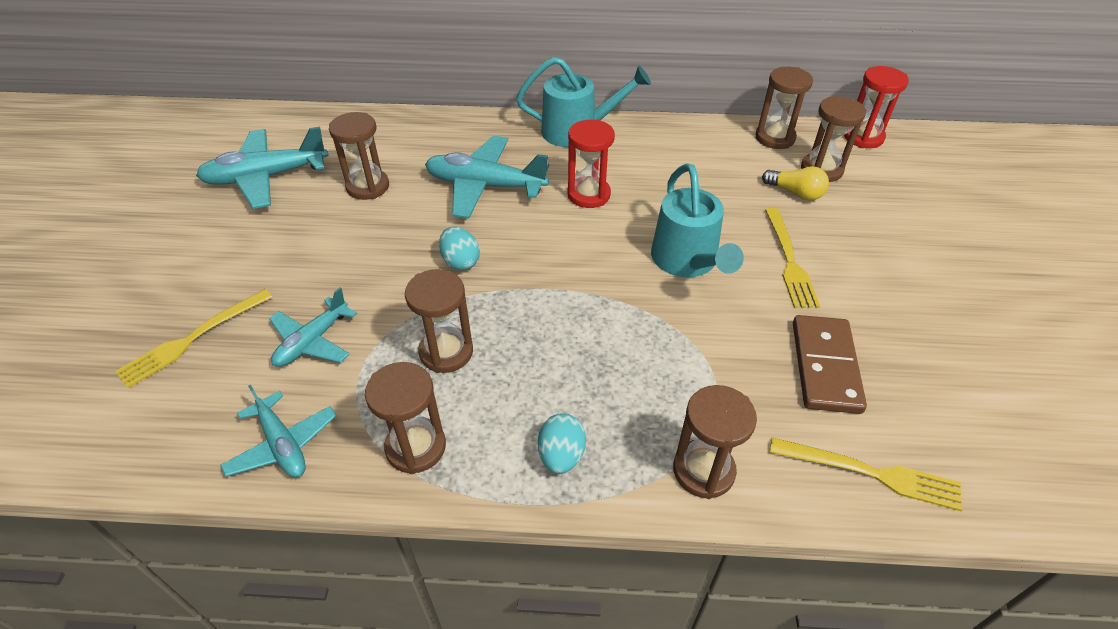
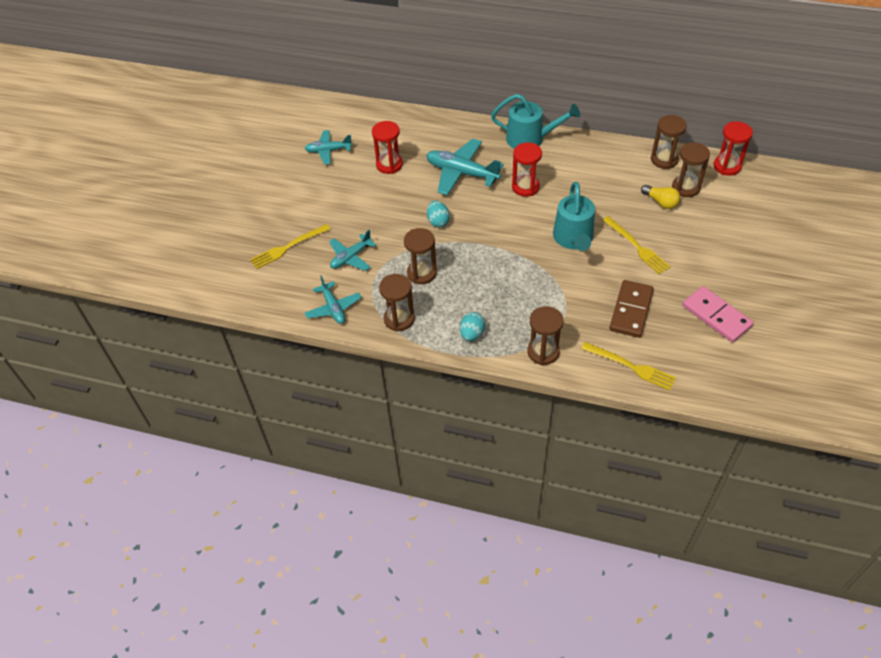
camera: 15 degrees right, 5 degrees up
turquoise plane [196,127,329,209] -> turquoise plane [304,130,353,165], size x0.61
brown hourglass [329,112,389,200] -> red hourglass [372,121,403,174]
yellow fork [765,208,820,308] -> yellow fork turned 45 degrees counterclockwise [602,216,670,274]
none -> pink domino [682,286,754,343]

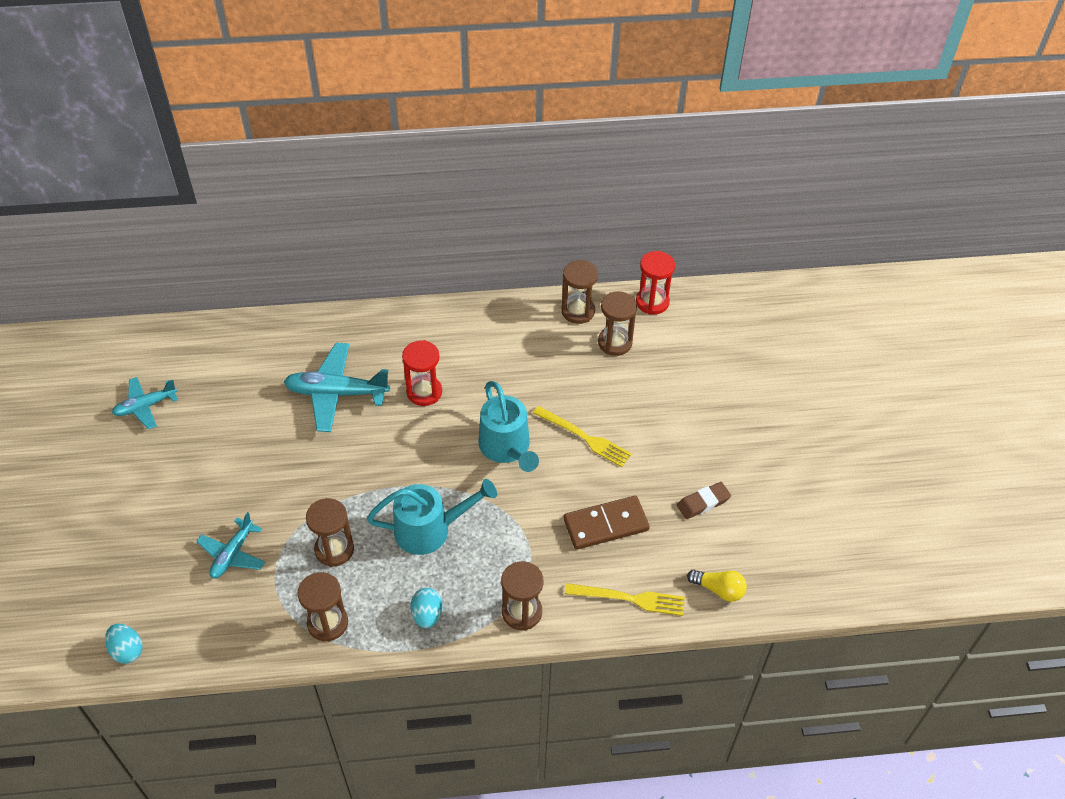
camera: 25 degrees left, 0 degrees up
yellow fork [250,224,330,269] -> none
turquoise plane [305,275,362,324] -> none
red hourglass [372,121,403,174] -> none
turquoise egg [427,201,450,227] -> turquoise egg moved to [105,624,142,664]
turquoise watering can [491,94,580,149] -> turquoise watering can moved to [367,479,497,555]
brown domino [609,280,654,338] -> brown domino turned 75 degrees clockwise [563,496,650,550]
yellow light bulb [641,185,680,209] -> yellow light bulb moved to [687,570,747,602]
pink domino [682,286,754,343] -> brown eraser [677,482,731,519]

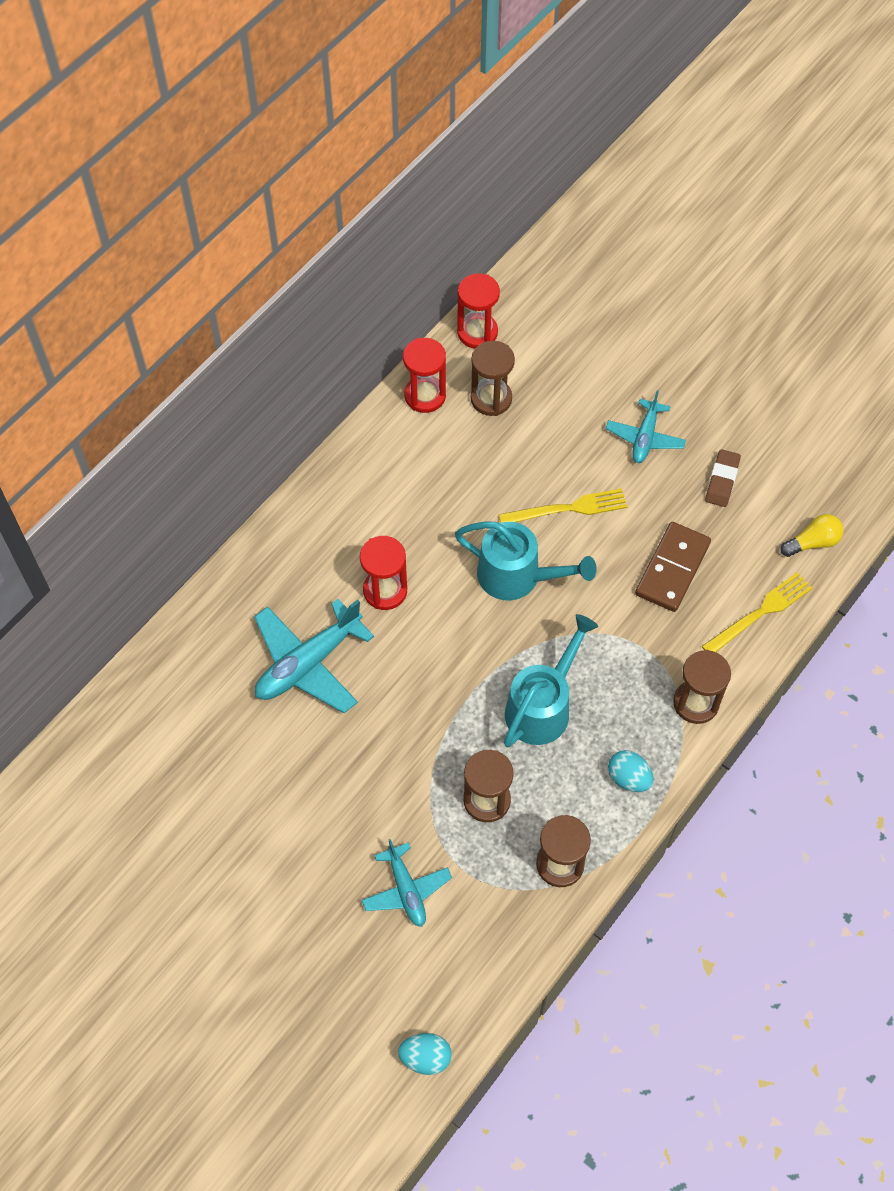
camera: 45 degrees left, 10 degrees up
turquoise plane [112,377,178,429] -> turquoise plane moved to [606,390,686,463]
brown hourglass [561,260,598,324] -> red hourglass [403,338,446,413]

